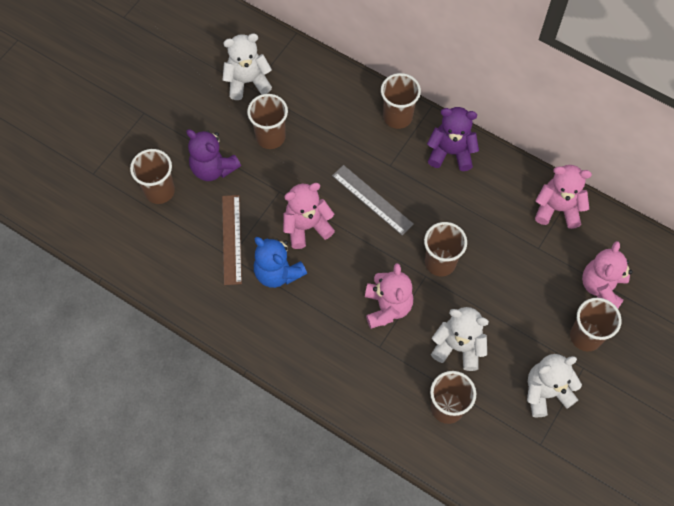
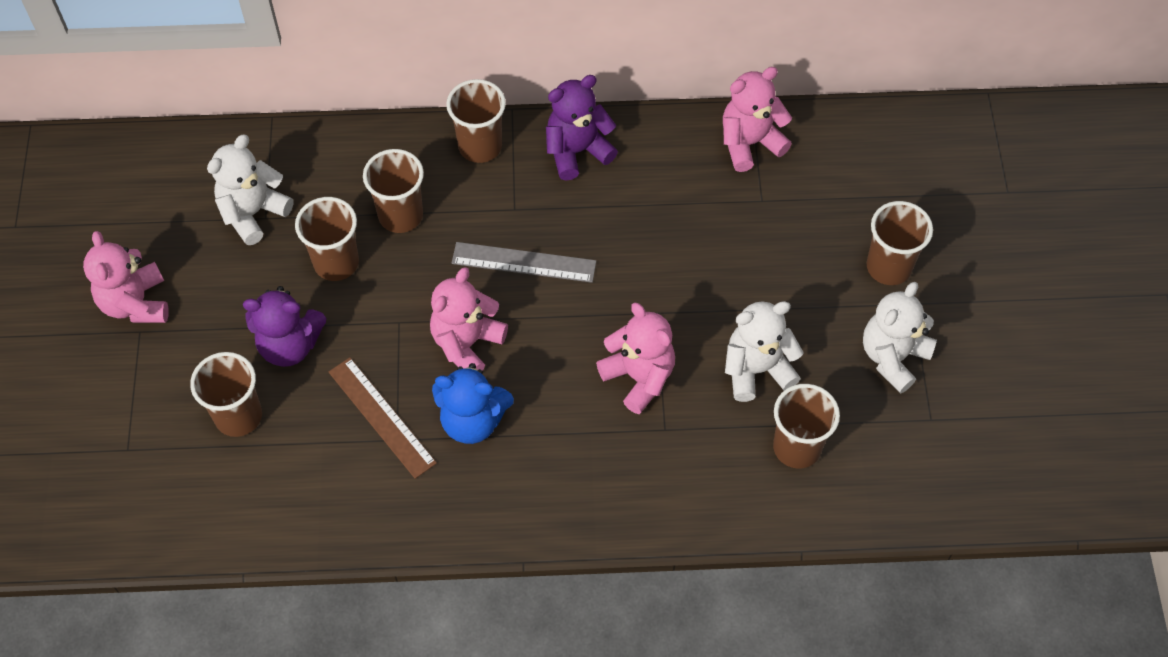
camera: 35 degrees left, 5 degrees down
brown cup [424,222,467,276] -> brown cup moved to [363,149,424,233]
pink teddy bear [582,241,633,309] -> pink teddy bear moved to [83,231,169,323]

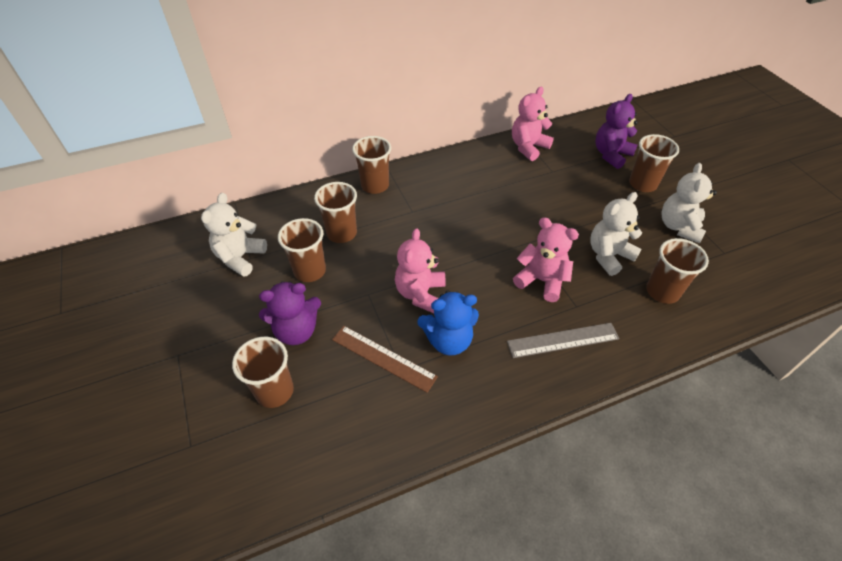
camera: 20 degrees left, 10 degrees down
pink teddy bear [83,231,169,323] -> none
grey ruler [452,242,596,283] -> grey ruler moved to [507,323,620,358]
purple teddy bear [546,75,618,181] -> purple teddy bear moved to [595,94,638,169]

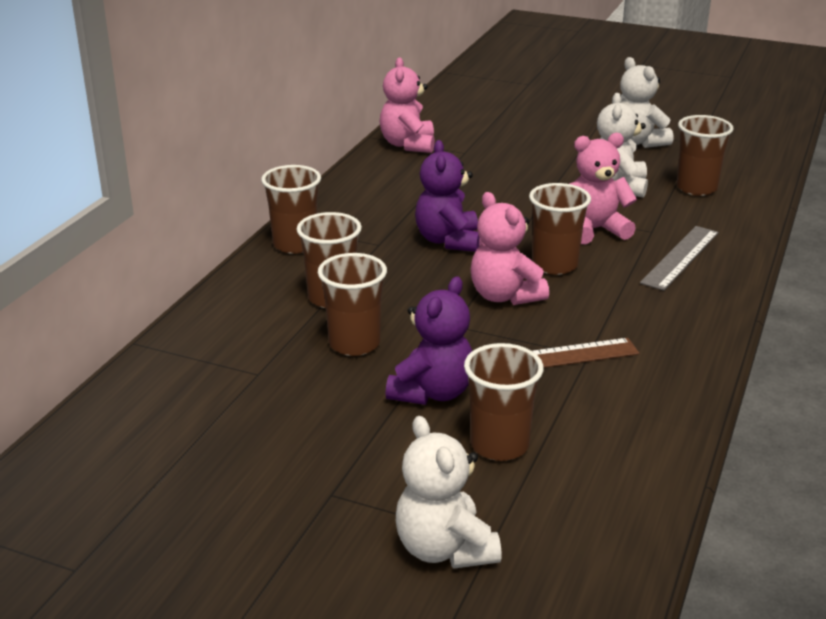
camera: 45 degrees left, 20 degrees down
white teddy bear [201,193,267,277] -> white teddy bear moved to [396,416,502,569]
blue teddy bear [417,290,479,355] -> none
purple teddy bear [595,94,638,169] -> purple teddy bear moved to [415,140,480,252]
brown cup [629,134,679,192] -> brown cup moved to [529,183,591,275]

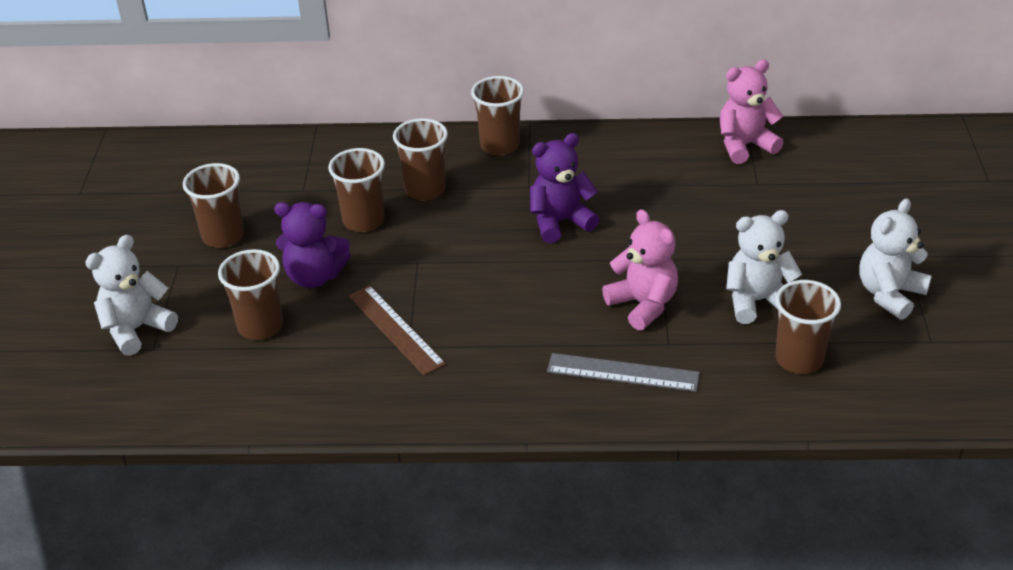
camera: 70 degrees right, 10 degrees up
pink teddy bear [471,192,549,305] -> none
brown cup [529,183,591,275] -> brown cup moved to [183,163,244,248]

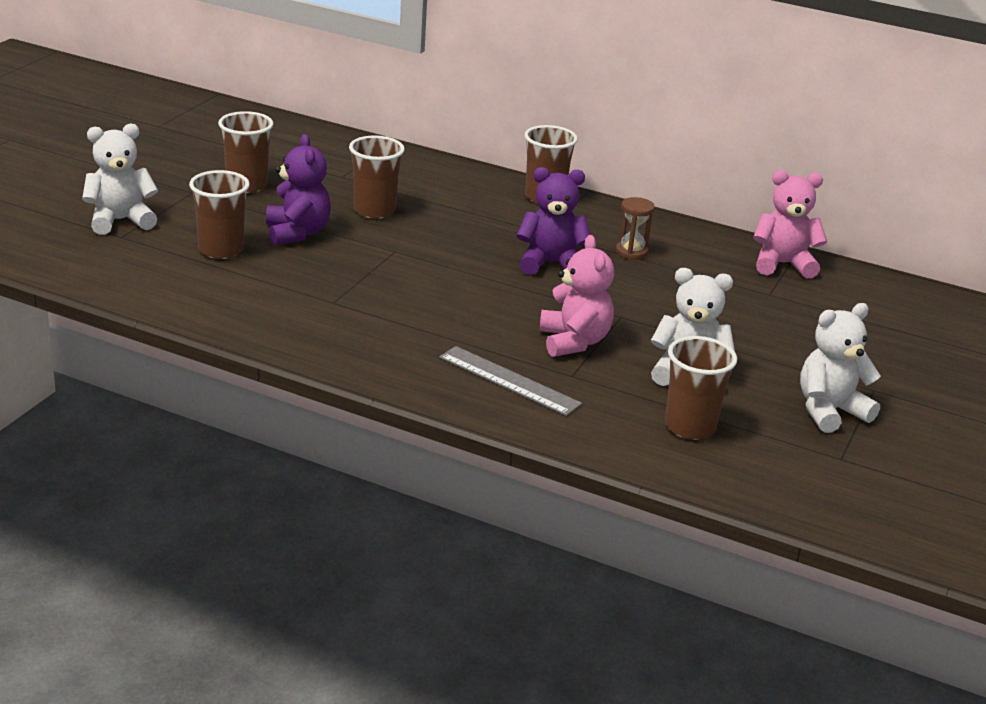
camera: 20 degrees right, 10 degrees down
purple teddy bear [274,202,351,288] -> purple teddy bear turned 135 degrees counterclockwise [266,134,331,246]
brown ruler [349,285,446,376] -> none
brown cup [393,118,448,201] -> none
none -> brown hourglass [616,197,655,259]

